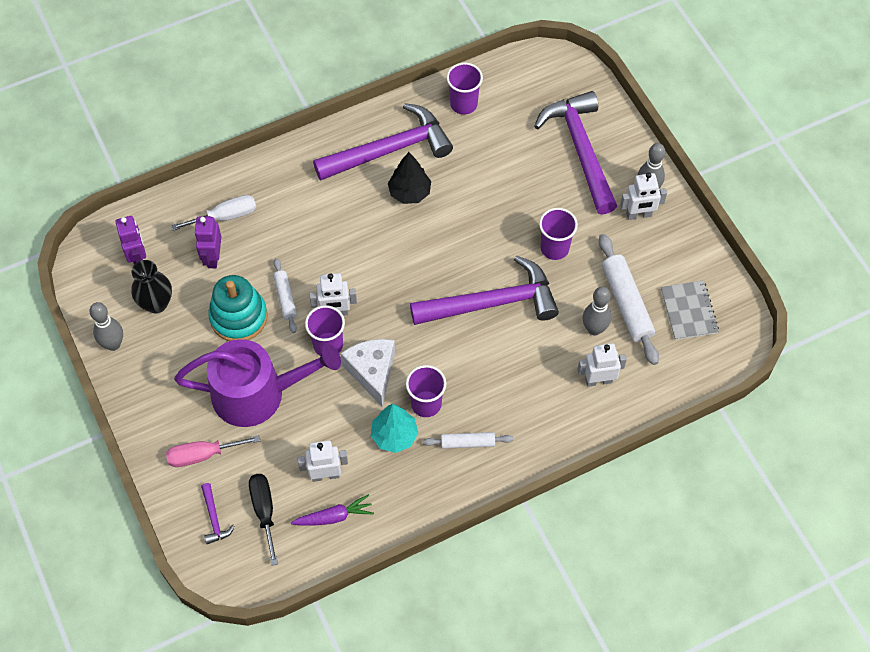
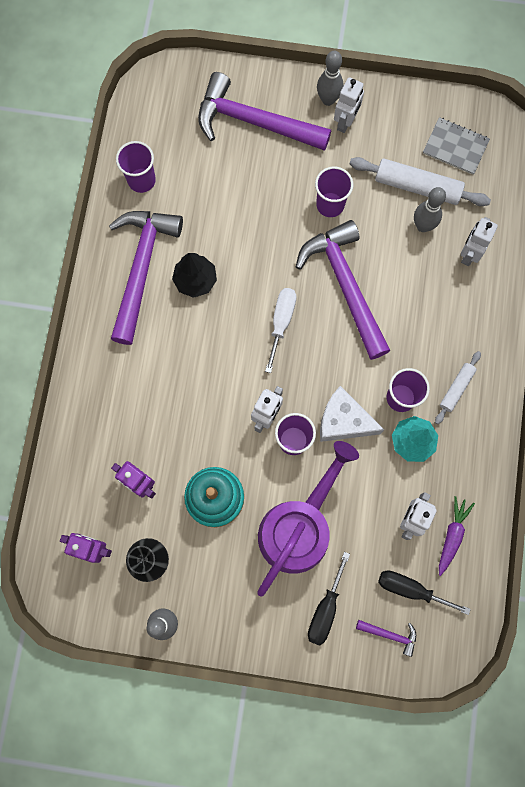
camera: 55 degrees left, 15 degrees up
pink screwdriver [166,435,260,467] -> black screwdriver [308,552,350,646]
white screwdriver [171,195,256,230] -> white screwdriver moved to [265,288,296,373]
white rolling pin [273,258,297,333] -> none
purple hammer [410,255,559,325] -> purple hammer turned 45 degrees counterclockwise [296,220,390,360]

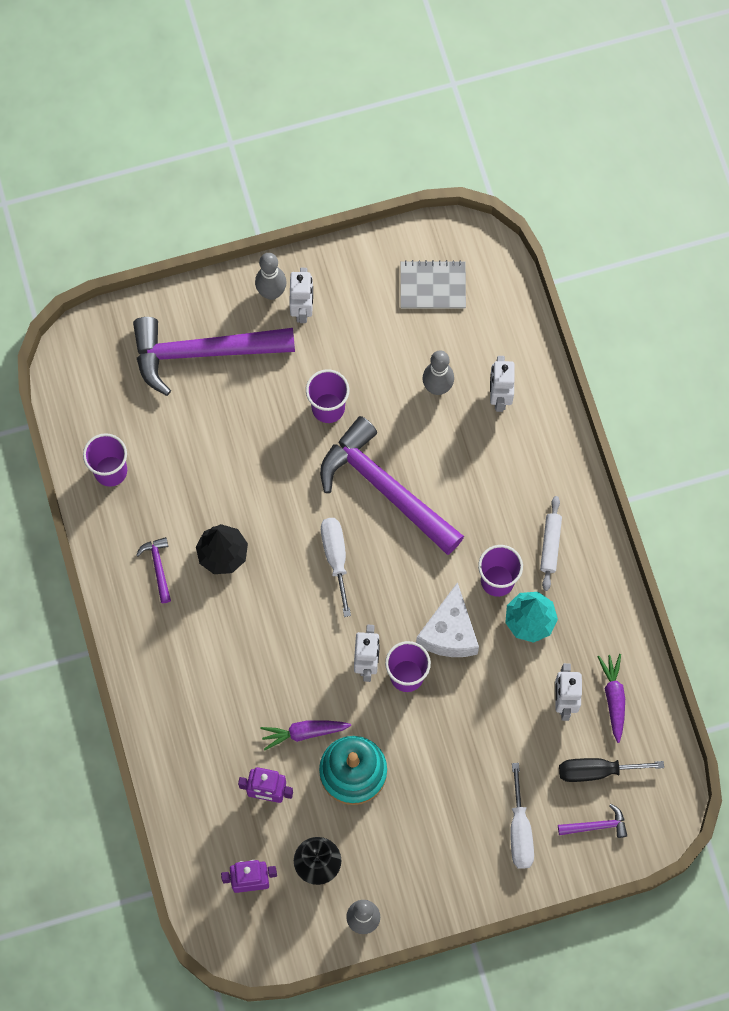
camera: 25 degrees left, 5 degrees down
purple hammer [109,211,183,345] -> purple hammer [136,537,171,603], size x0.40
purple watering can [257,441,359,597] -> none
black screwdriver [308,552,350,646] -> white screwdriver [510,763,534,869]
white cheese [320,386,384,442] -> white cheese turned 75 degrees counterclockwise [416,582,479,657]
white rolling pin [349,157,491,206] -> none
none -> purple carrot [260,720,351,750]

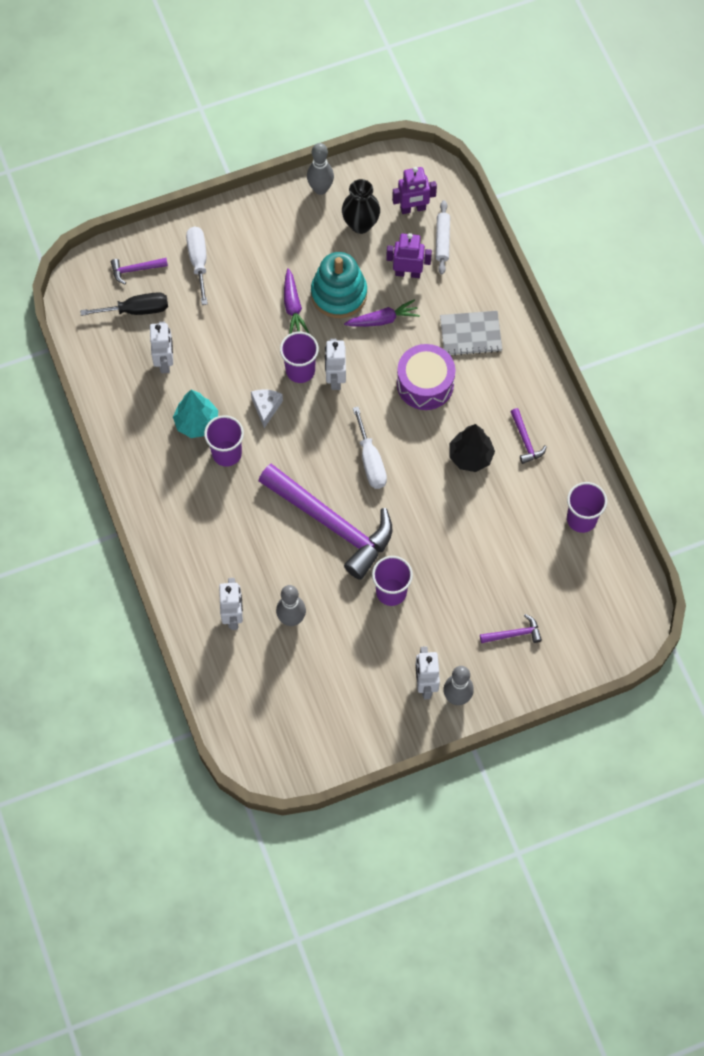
camera: 175 degrees right, 5 degrees down
purple hammer [133,317,295,396] -> purple hammer [480,614,542,643], size x0.40
grey notebook [400,260,466,309] -> grey notebook moved to [440,311,502,356]
white cheese [416,582,479,657] -> white cheese [251,389,283,428], size x0.59
white rolling pin [540,496,562,591] -> white rolling pin moved to [436,200,450,274]
purple carrot [597,654,625,743] -> purple carrot moved to [284,268,309,334]
none -> purple drum [397,344,456,410]

